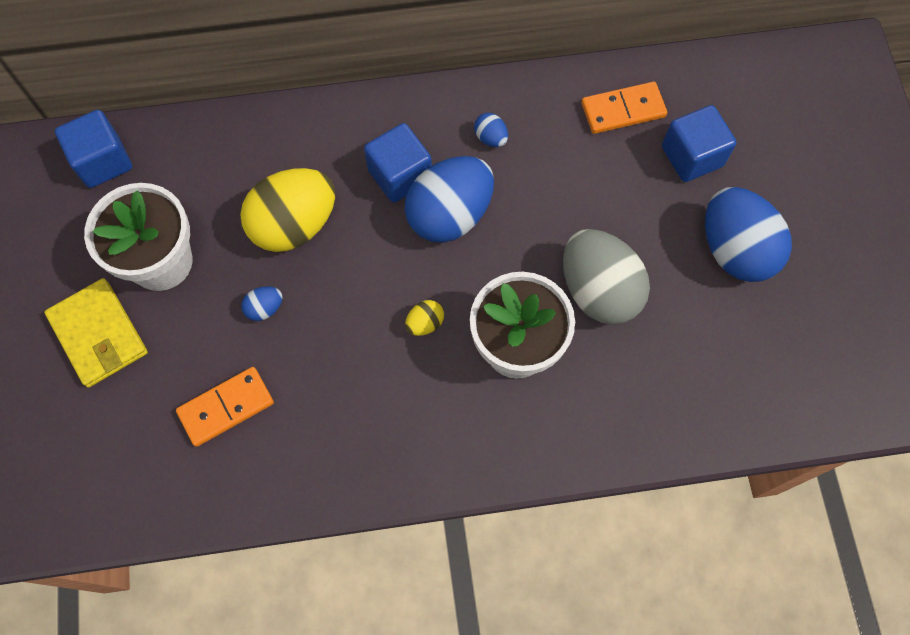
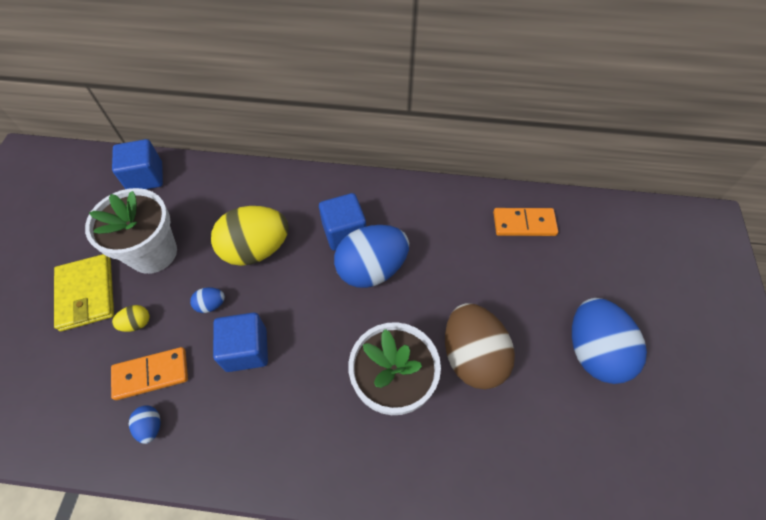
camera: 15 degrees right, 10 degrees down
yellow egg [405,300,444,336] -> yellow egg moved to [112,305,150,332]
blue egg [474,113,508,147] -> blue egg moved to [129,405,161,444]
grey egg [563,229,650,325] -> brown egg [445,303,515,389]
blue cube [662,105,736,182] -> blue cube moved to [213,313,268,372]

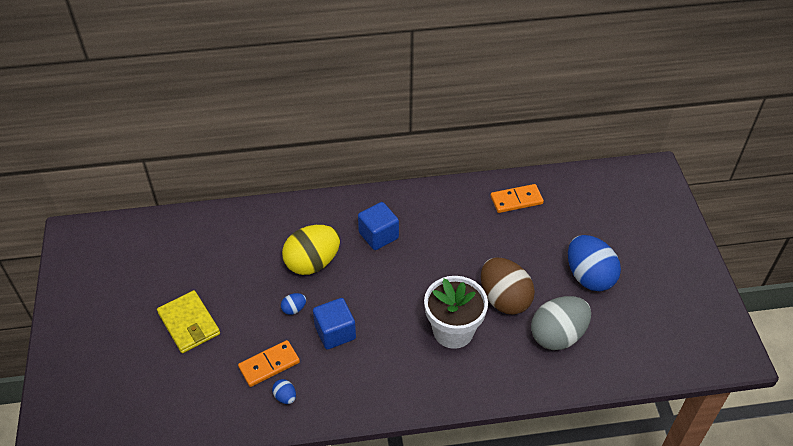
camera: 15 degrees left, 10 degrees down
white flower pot [85,188,177,274] -> none
blue cube [112,139,163,189] -> none
yellow egg [112,305,150,332] -> none
blue egg [334,225,409,288] -> none
none -> grey egg [531,296,591,350]

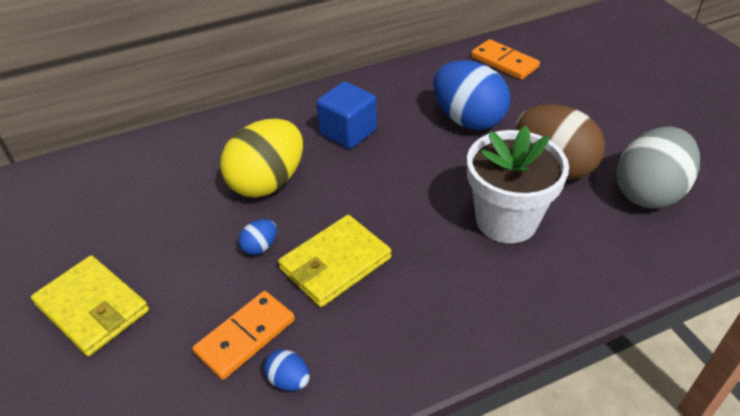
camera: 15 degrees left, 5 degrees down
blue cube [313,298,356,349] -> yellow wallet [278,215,391,307]
orange domino [491,184,544,213] -> orange domino turned 75 degrees clockwise [471,39,540,80]
blue egg [568,235,621,291] -> blue egg moved to [433,60,510,130]

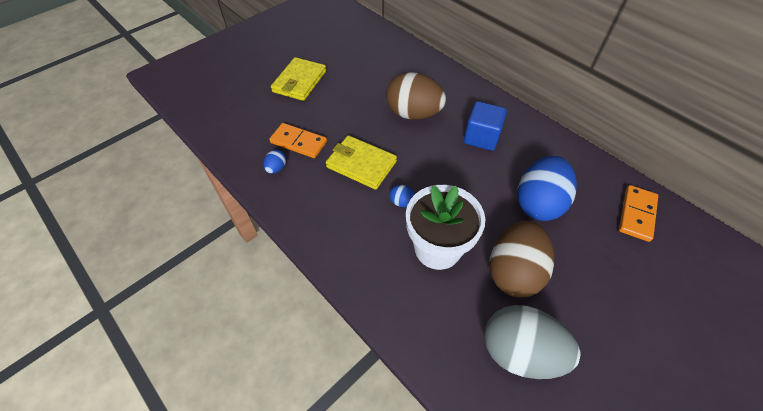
camera: 70 degrees right, 10 degrees up
yellow egg [220,119,303,198] -> brown egg [386,72,446,119]
blue egg [238,219,277,255] -> blue egg moved to [389,185,416,207]

